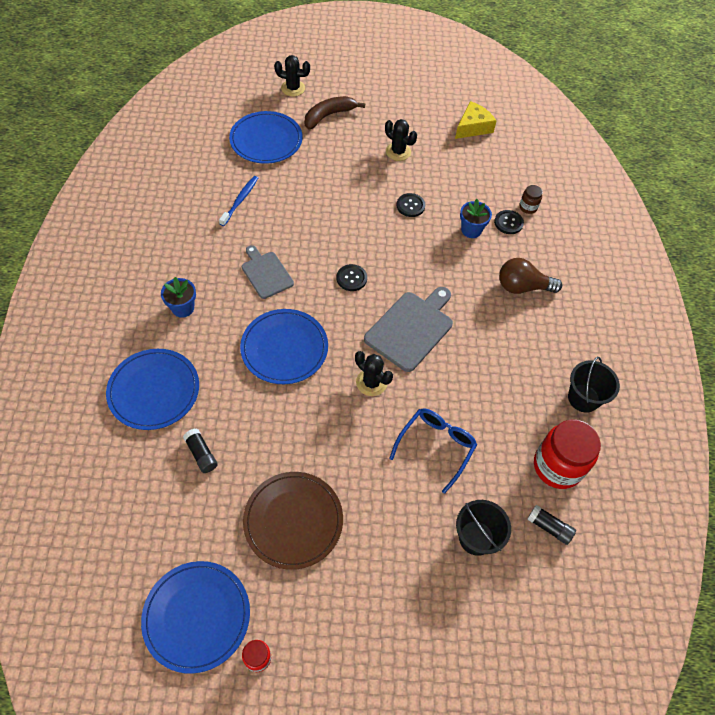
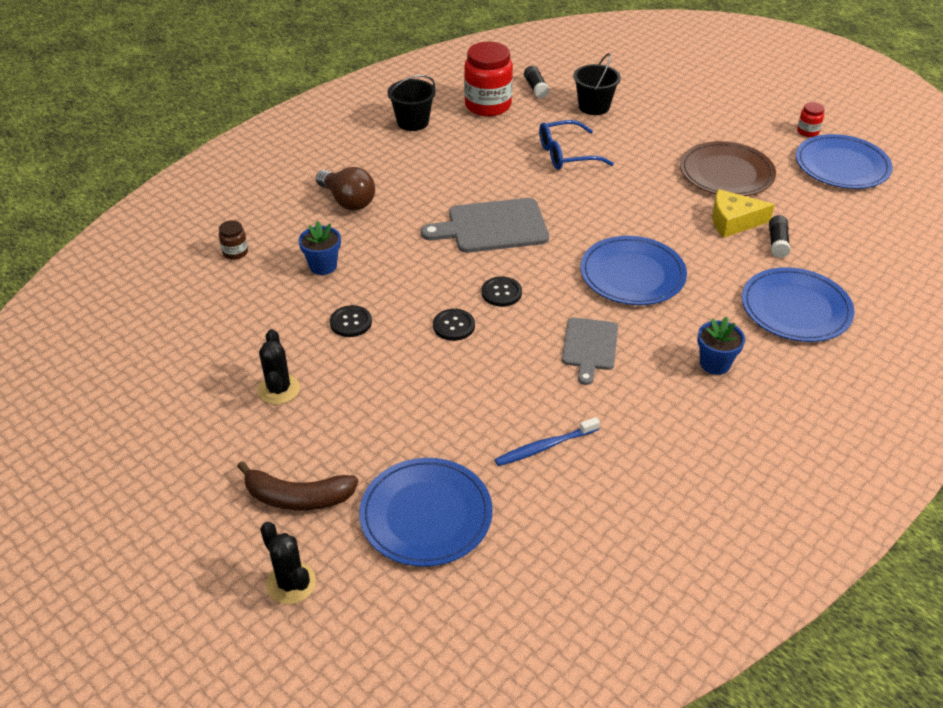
camera: 135 degrees left, 15 degrees down
black cactus [355,351,393,396] -> none
yellow cheese [455,101,497,139] -> yellow cheese moved to [712,189,775,238]
black button [494,210,524,234] -> black button moved to [433,309,475,341]

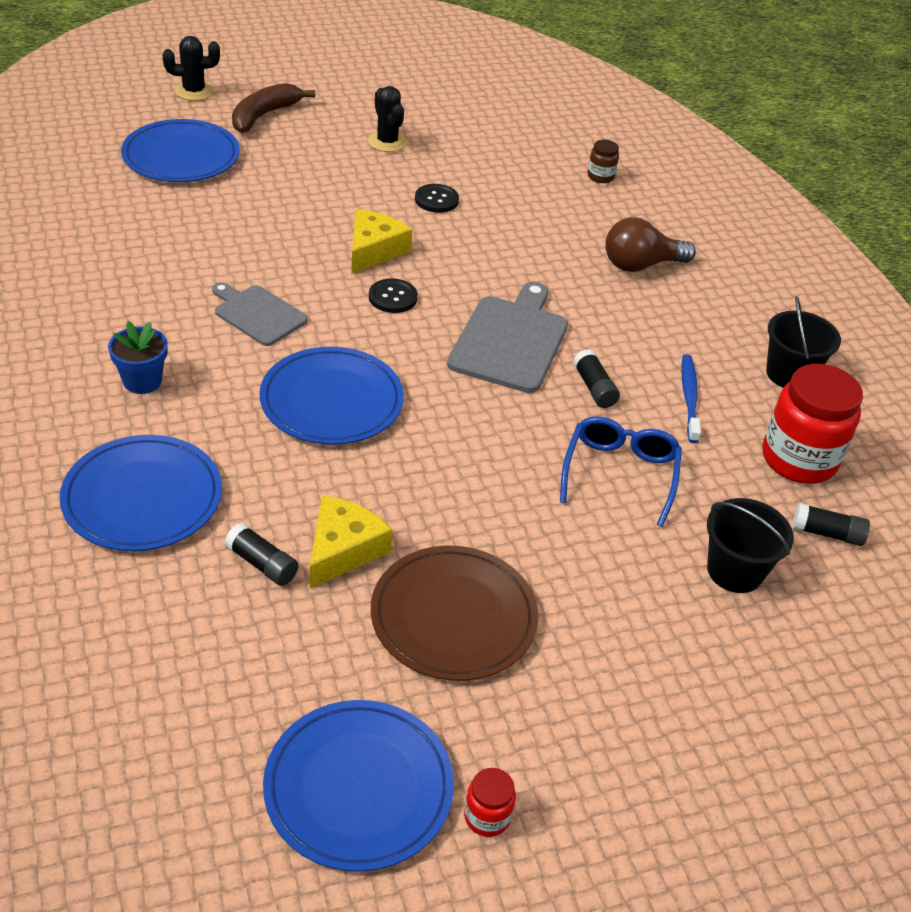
camera: 115 degrees right, 0 degrees up
black cactus [258,329,300,404] -> black cactus turned 45 degrees clockwise [368,86,407,152]
blue flower pot [298,221,341,275] -> none
black button [433,309,475,341] -> yellow cheese [351,209,412,274]
blue toothbrush [495,417,600,466] -> blue toothbrush moved to [681,355,701,443]
none -> black glue stick [573,349,620,408]

